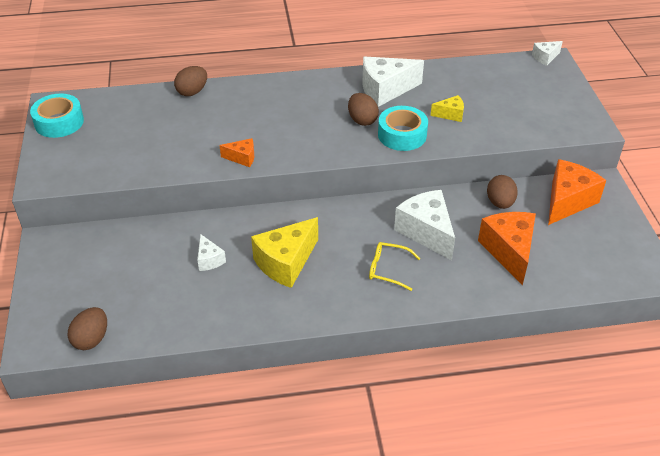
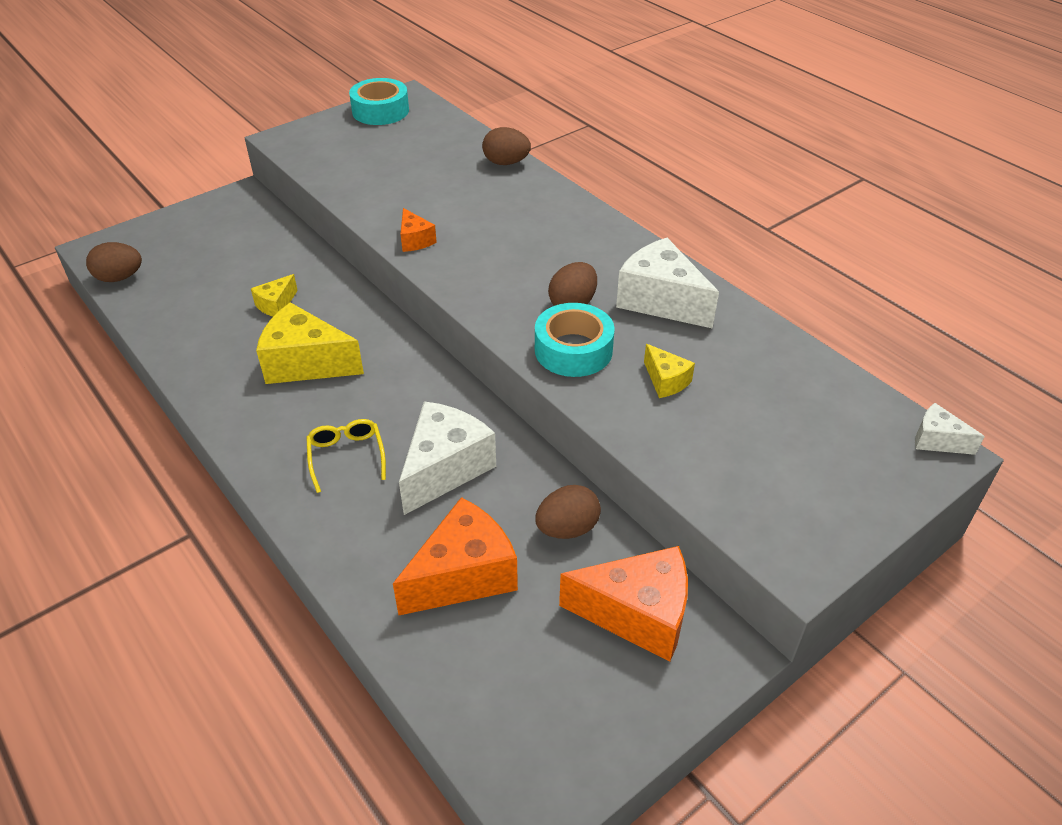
camera: 60 degrees right, 0 degrees up
white cheese [197,234,226,271] -> yellow cheese [251,274,298,317]

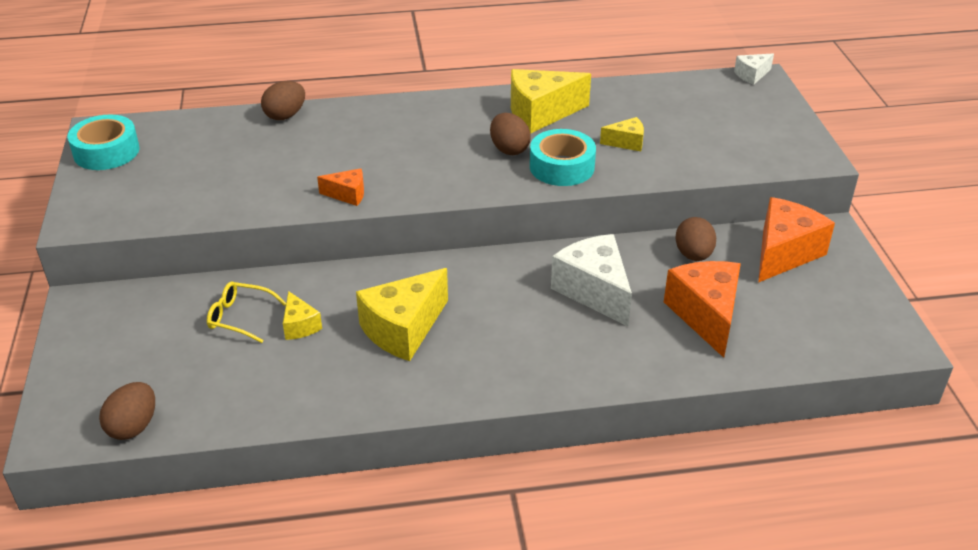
camera: 60 degrees left, 5 degrees down
yellow glasses [306,419,386,493] -> yellow glasses moved to [207,282,286,343]
white cheese [616,238,719,329] -> yellow cheese [511,69,591,133]

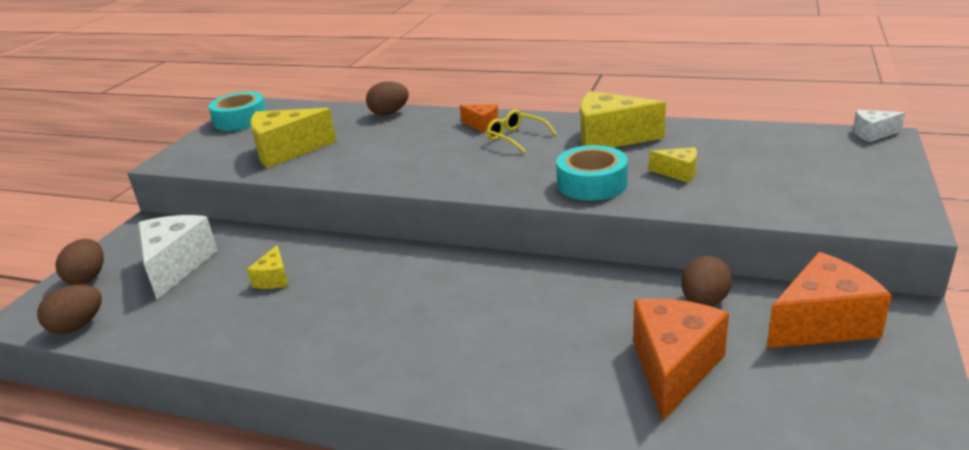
camera: 30 degrees right, 10 degrees down
yellow glasses [207,282,286,343] -> yellow glasses moved to [486,110,557,153]
orange cheese [317,168,364,206] -> orange cheese moved to [460,104,499,133]
yellow cheese [356,268,448,361] -> yellow cheese moved to [250,108,337,168]
brown egg [490,113,531,155] -> brown egg moved to [55,239,104,285]
white cheese [551,234,632,326] -> white cheese moved to [138,215,218,300]

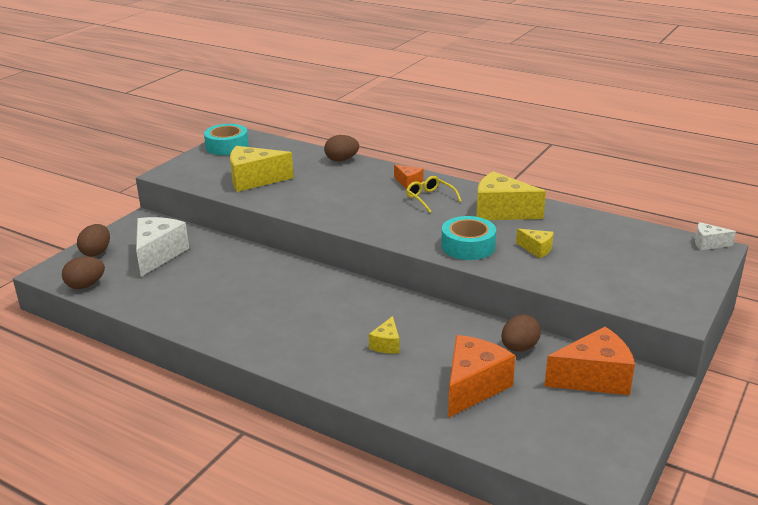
camera: 10 degrees right, 0 degrees up
yellow cheese [247,245,289,289] -> yellow cheese moved to [369,316,399,354]

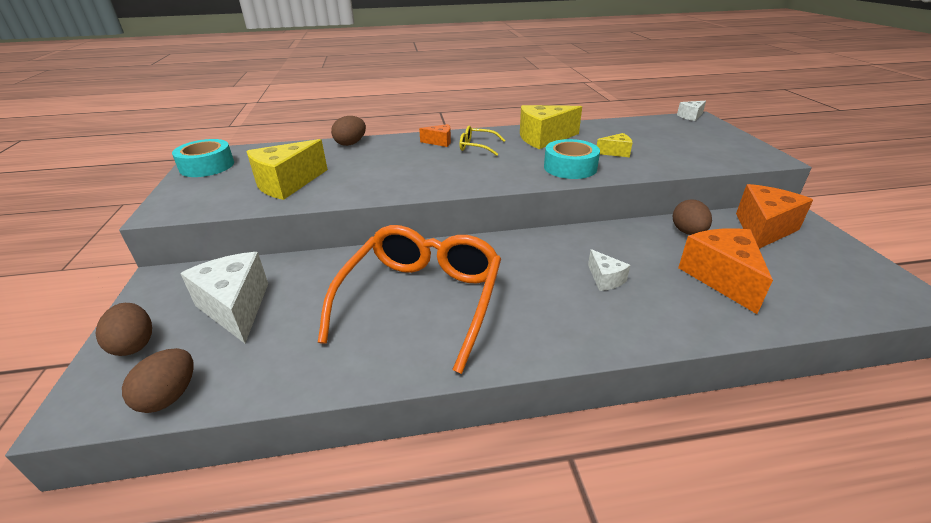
camera: 40 degrees left, 5 degrees up
yellow cheese [369,316,399,354] -> white cheese [588,249,630,291]
none -> orange glasses [318,225,501,374]

